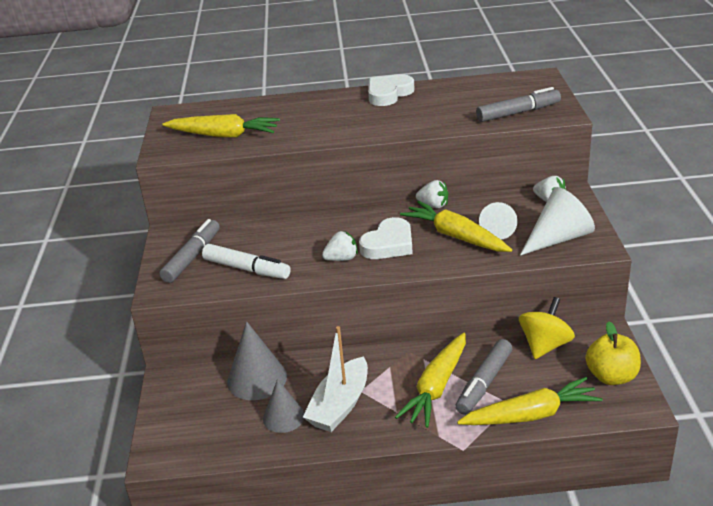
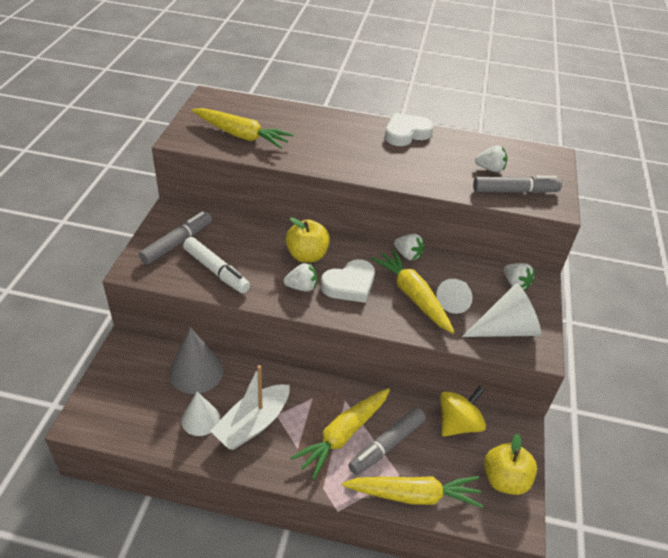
camera: 10 degrees right, 10 degrees up
grey cone [263,379,304,433] -> white cone [181,392,220,436]
none -> yellow apple [285,218,330,262]
none -> white strawberry [475,145,507,172]

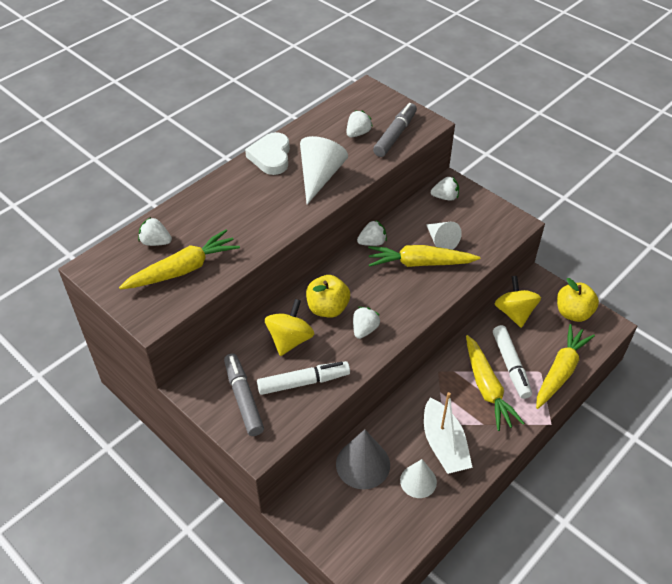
camera: 55 degrees left, 5 degrees up
white heart [321,259,375,303] -> none
grey marker [348,408,426,475] -> white marker [493,325,532,399]
white cone [462,283,541,337] -> white cone moved to [300,136,348,205]
none -> white strawberry [138,217,172,246]
none -> yellow spinning top [265,299,315,356]

